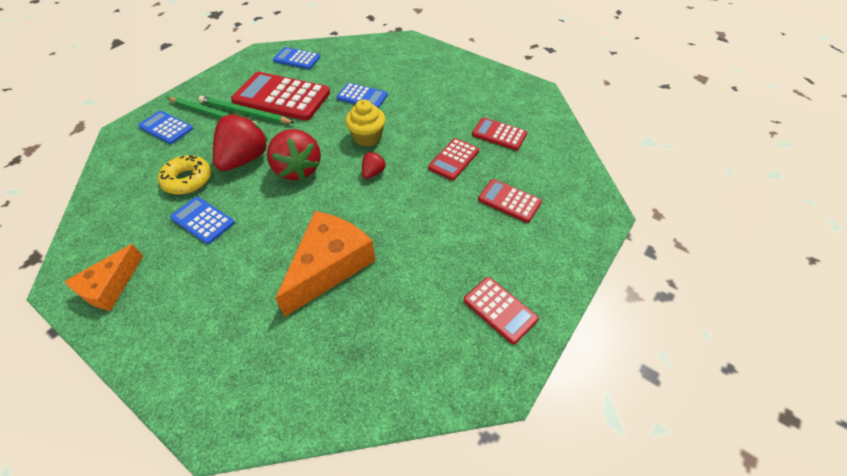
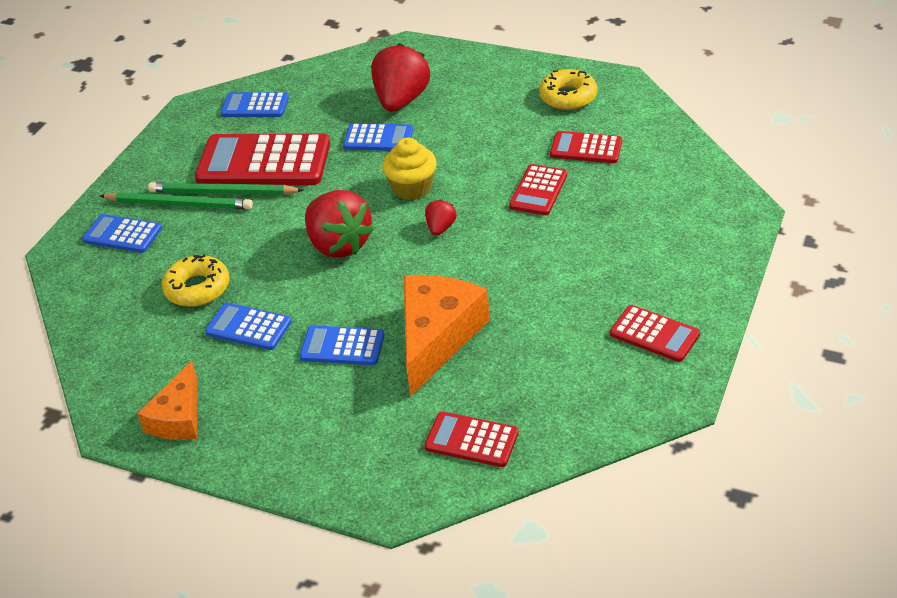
camera: 10 degrees left, 10 degrees down
red strawberry [213,114,268,171] -> red strawberry moved to [371,43,430,112]
red calculator [478,179,542,223] -> red calculator moved to [424,412,519,467]
none -> blue calculator [300,325,384,365]
none -> yellow donut [539,69,598,110]

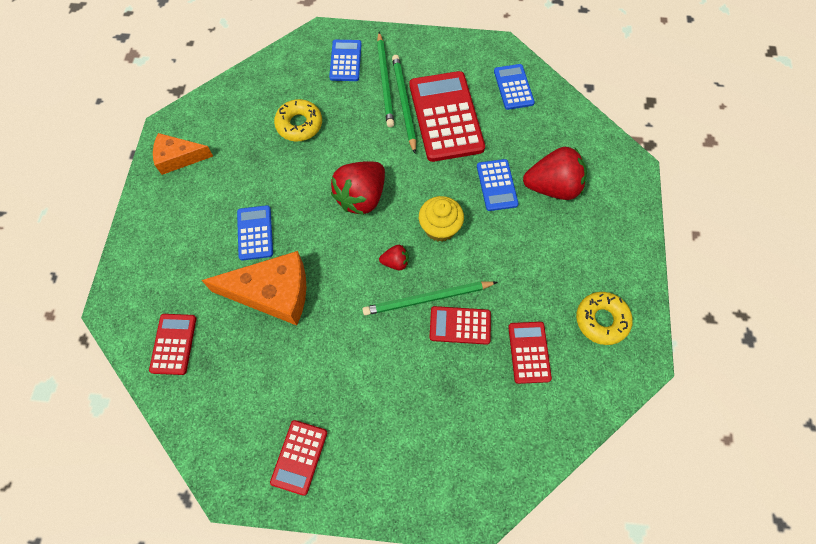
camera: 70 degrees right, 25 degrees up
blue calculator [205,303,291,350] -> none
none -> green pencil [362,281,497,315]

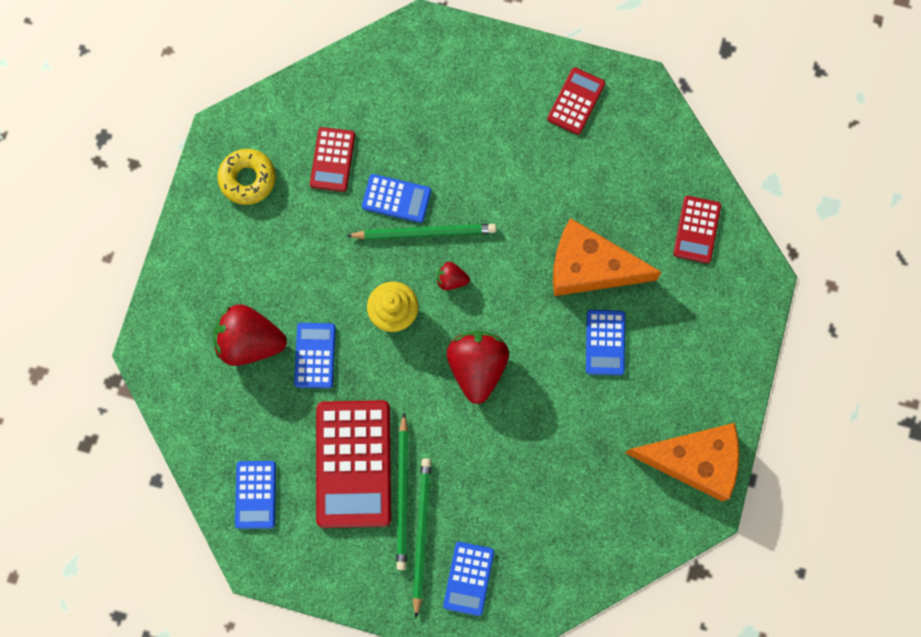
camera: 170 degrees left, 10 degrees up
orange cheese [153,133,213,175] -> orange cheese [625,423,739,502], size x1.62
yellow donut [274,99,322,141] -> none
red strawberry [331,161,385,215] -> red strawberry turned 45 degrees counterclockwise [447,330,509,404]
red calculator [429,306,491,345] -> blue calculator [362,174,431,223]

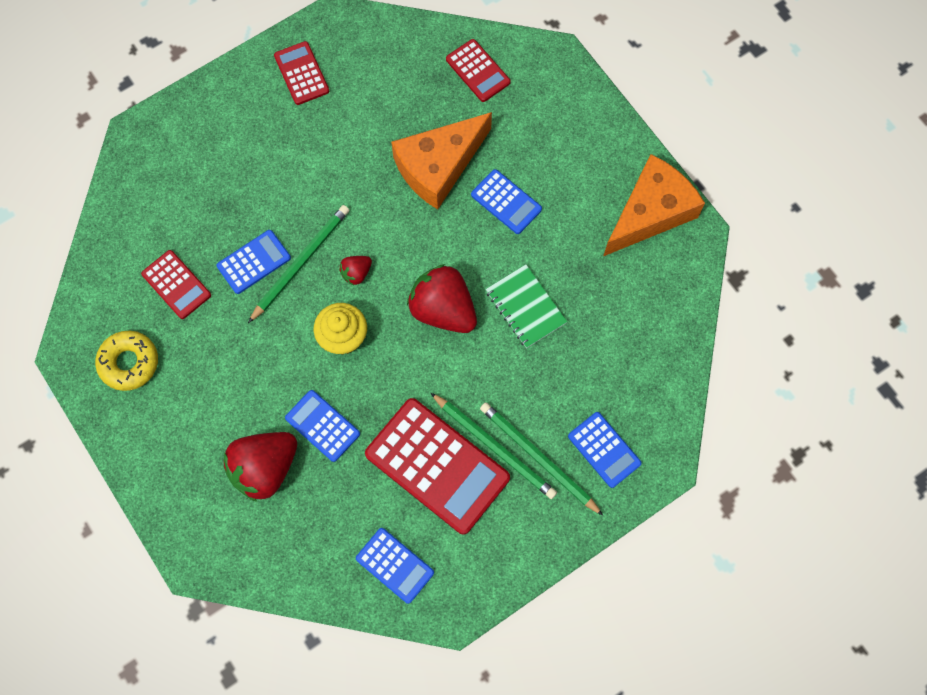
camera: 50 degrees left, 5 degrees down
none -> green notebook [486,264,567,348]

